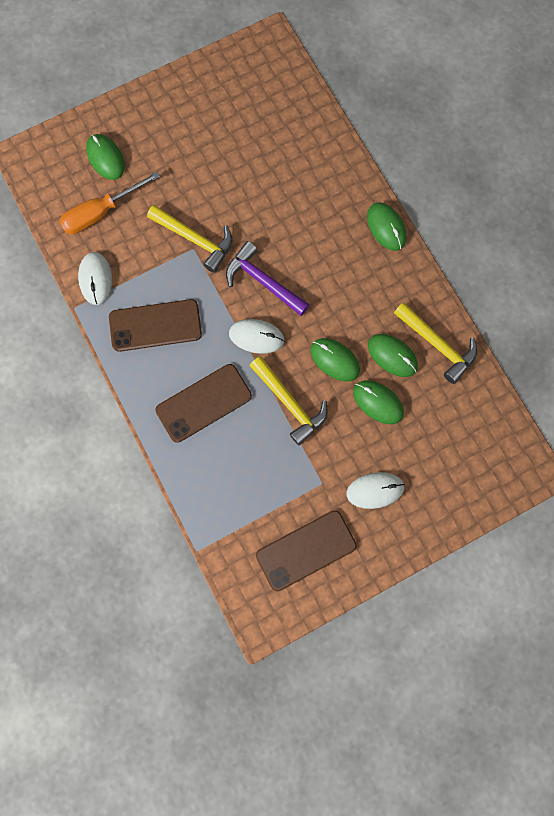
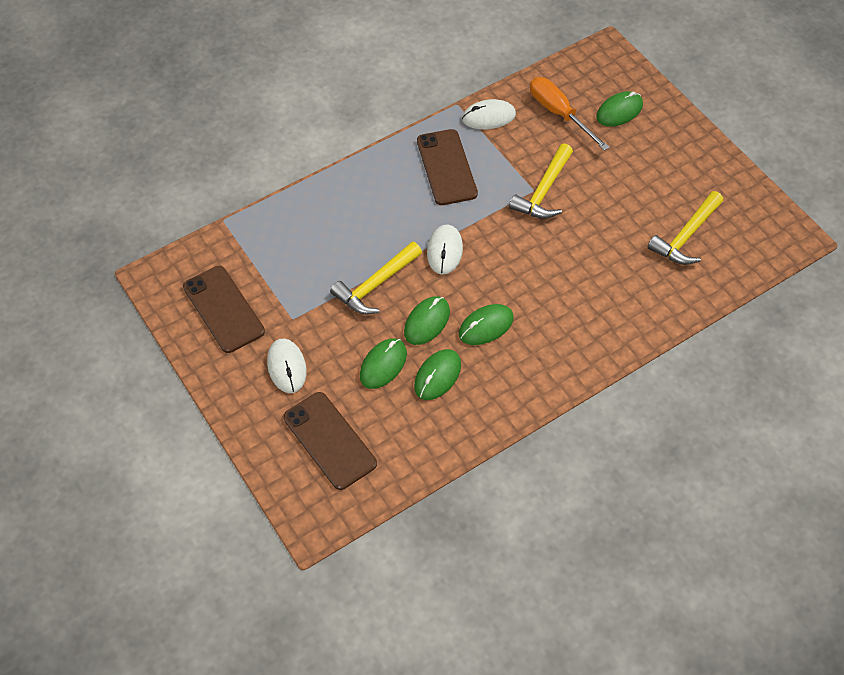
camera: 85 degrees right, 20 degrees down
brown phone [155,364,252,443] -> brown phone moved to [283,392,377,490]
purple hammer [226,241,310,316] -> none
green mouse [367,202,406,251] -> green mouse moved to [459,304,514,345]
yellow hammer [394,302,477,384] -> yellow hammer moved to [647,191,723,265]

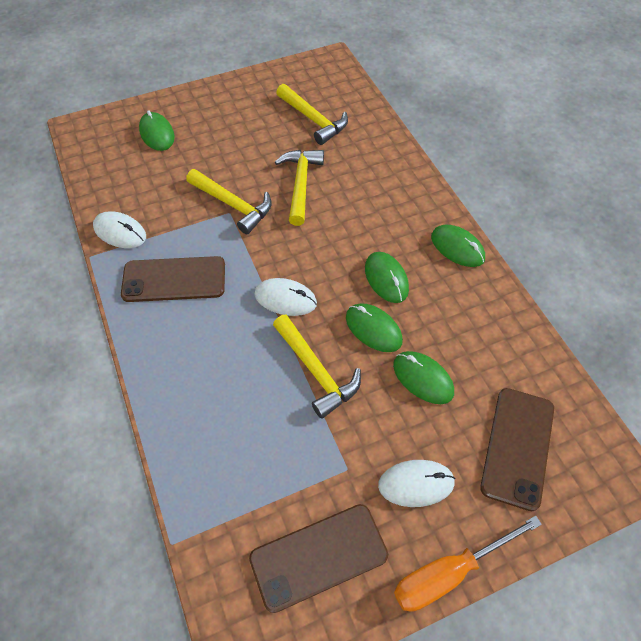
camera: 80 degrees left, 0 degrees up
brown phone [283,392,377,490] -> brown phone turned 45 degrees counterclockwise [480,388,554,511]
green mouse [414,349,461,400] -> green mouse moved to [431,225,485,267]
white mouse [462,99,516,130] -> white mouse turned 60 degrees counterclockwise [93,211,146,248]
orange screwdriver [530,77,609,151] -> orange screwdriver moved to [394,516,542,612]
none -> yellow hammer [275,150,324,226]

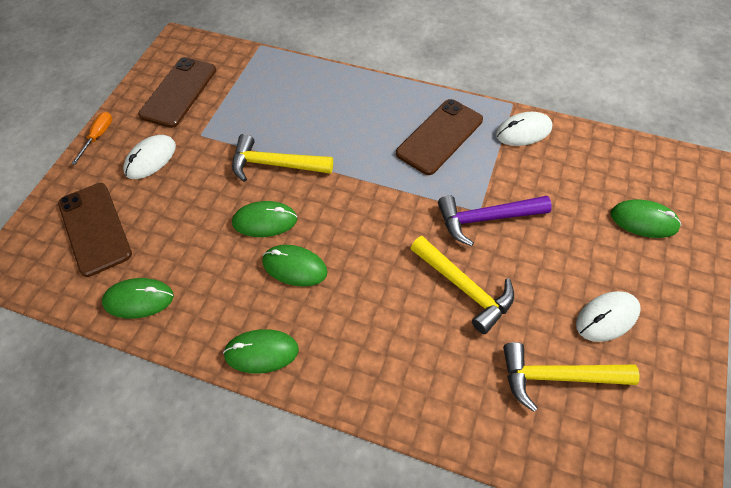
camera: 135 degrees right, 0 degrees up
yellow hammer [186,169,272,234] -> purple hammer [438,195,552,246]
white mouse [254,278,317,316] -> white mouse moved to [576,291,641,342]
green mouse [393,351,454,404] -> green mouse moved to [102,278,174,319]
orange screwdriver [394,516,542,612] -> orange screwdriver [71,112,112,165], size x0.57

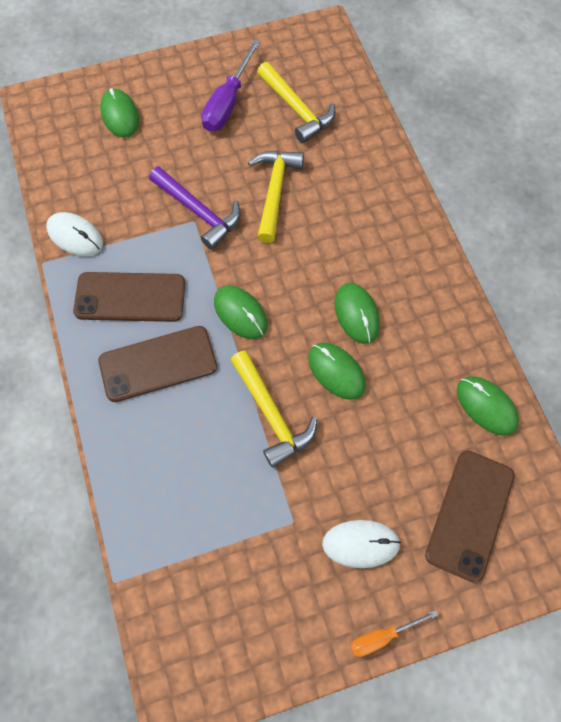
camera: 130 degrees left, 10 degrees up
brown phone [138,57,216,128] -> brown phone moved to [98,326,217,402]
green mouse [223,329,299,373] -> green mouse moved to [214,285,268,339]
white mouse [576,291,641,342] -> purple screwdriver [201,40,260,132]

